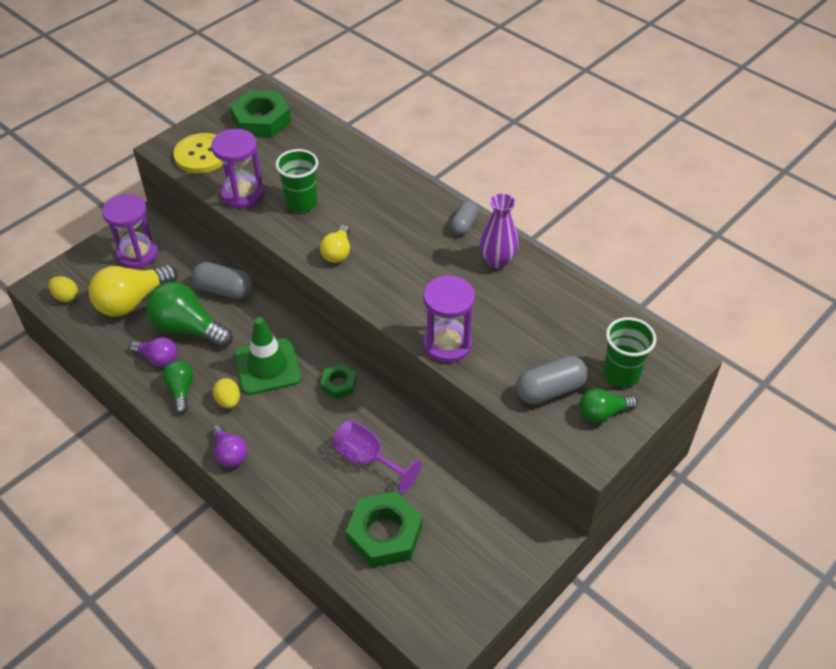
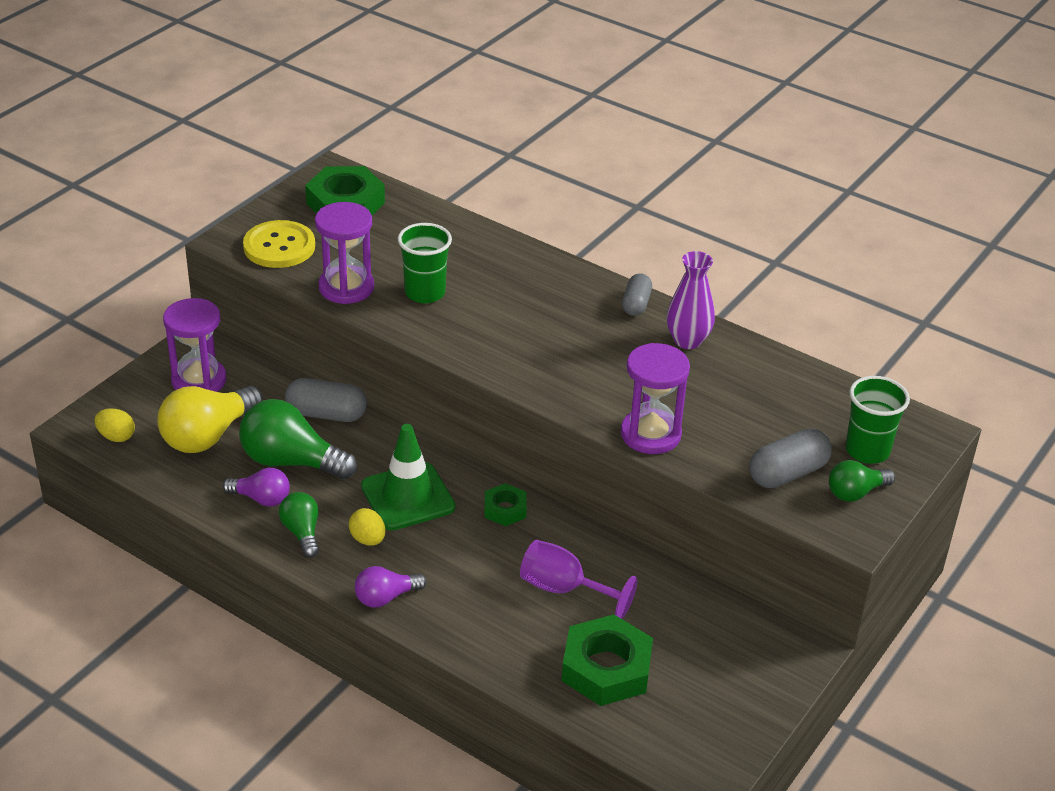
camera: 10 degrees left, 10 degrees down
purple light bulb [211,424,247,467] -> purple light bulb turned 105 degrees clockwise [355,566,427,608]
yellow light bulb [320,225,350,263] -> none

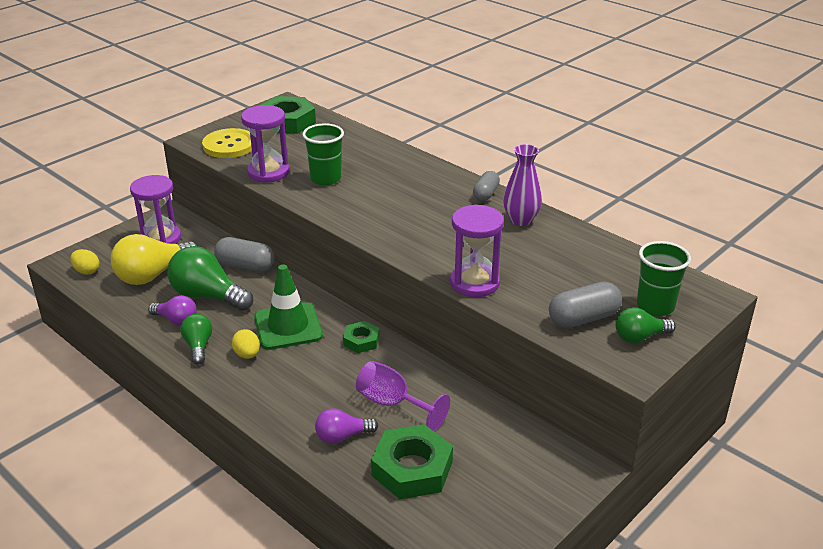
camera: 10 degrees right, 5 degrees down
purple light bulb [355,566,427,608] -> purple light bulb moved to [315,408,378,444]

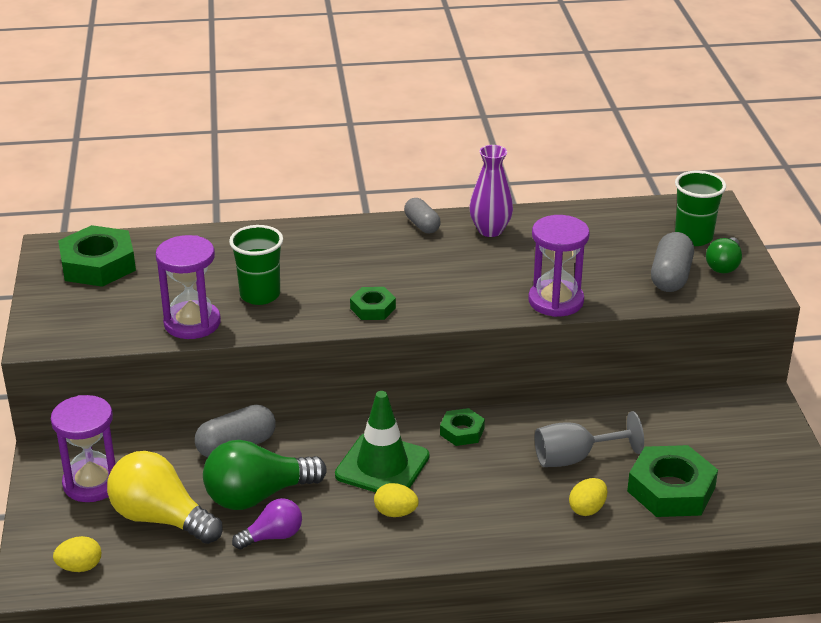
camera: 50 degrees left, 0 degrees up
yellow light bulb [111,234,197,285] -> yellow light bulb turned 120 degrees clockwise [107,451,223,544]
green light bulb [181,314,212,364] -> none
yellow button [202,128,252,158] -> none
purple light bulb [315,408,378,444] -> yellow egg [569,478,607,516]
purple goblet [356,361,450,431] -> grey goblet [535,411,644,467]
none -> green nut [350,287,396,320]

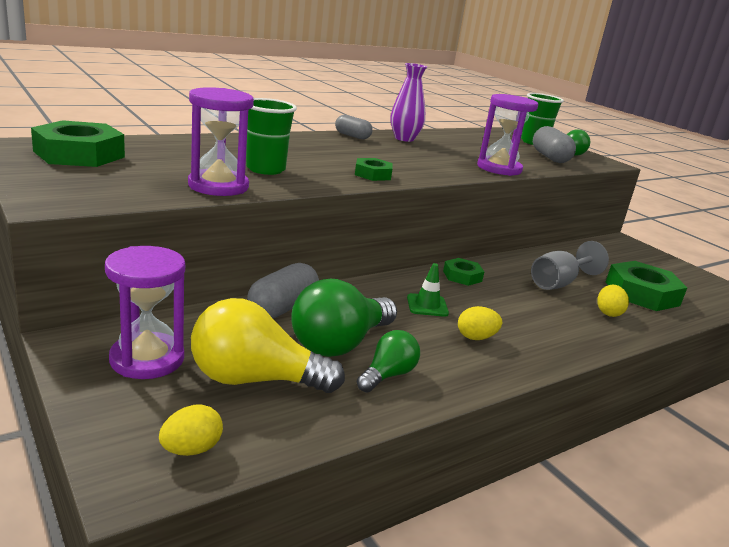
camera: 30 degrees left, 10 degrees down
purple light bulb [232,498,302,550] -> green light bulb [357,330,420,392]
green traffic cone [335,391,429,492] -> green traffic cone [407,263,449,317], size x0.52

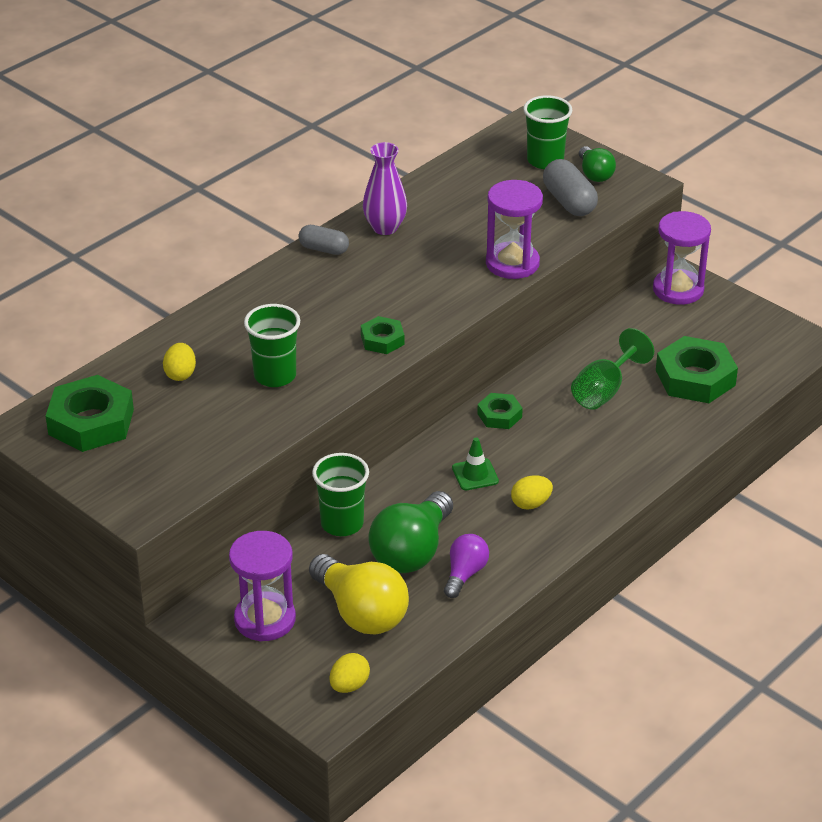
camera: 10 degrees left, 15 degrees up
purple hourglass [188,87,254,196] -> purple hourglass moved to [653,211,711,305]
yellow light bulb [191,298,345,393] -> yellow light bulb turned 120 degrees counterclockwise [309,554,409,634]
grey capsule [247,263,319,318] -> green cup [312,453,369,536]
green light bulb [357,330,420,392] -> purple light bulb [444,534,489,598]
grey goblet [531,241,609,290] -> green goblet [571,328,654,410]
yellow egg [597,285,629,317] -> yellow egg moved to [163,343,196,381]

